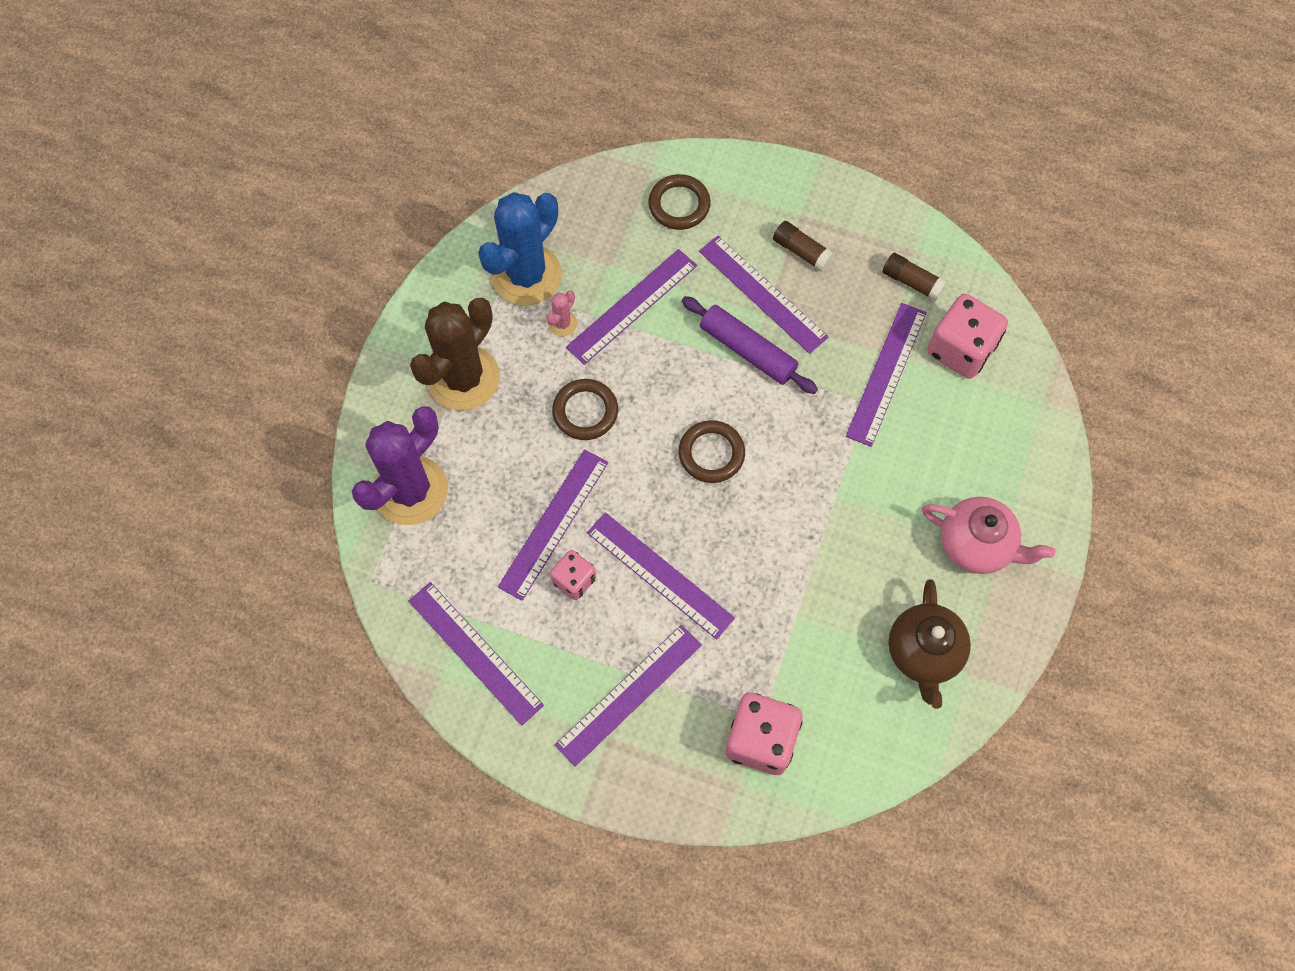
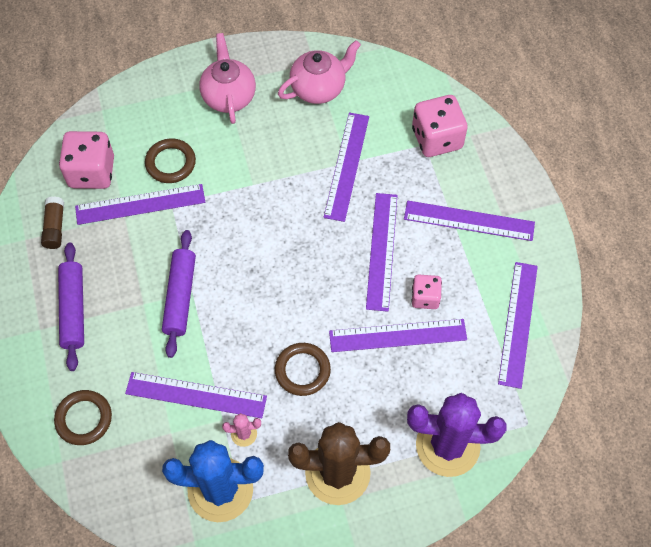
camera: 125 degrees left, 5 degrees down
brown ring [679,420,745,483] -> brown ring moved to [145,138,196,183]
purple ruler [699,236,828,354] -> purple ruler moved to [324,113,369,222]
brown glue stick [773,221,835,272] -> purple rolling pin [58,242,84,371]
brown teapot [889,580,971,709] -> pink teapot [278,40,361,104]

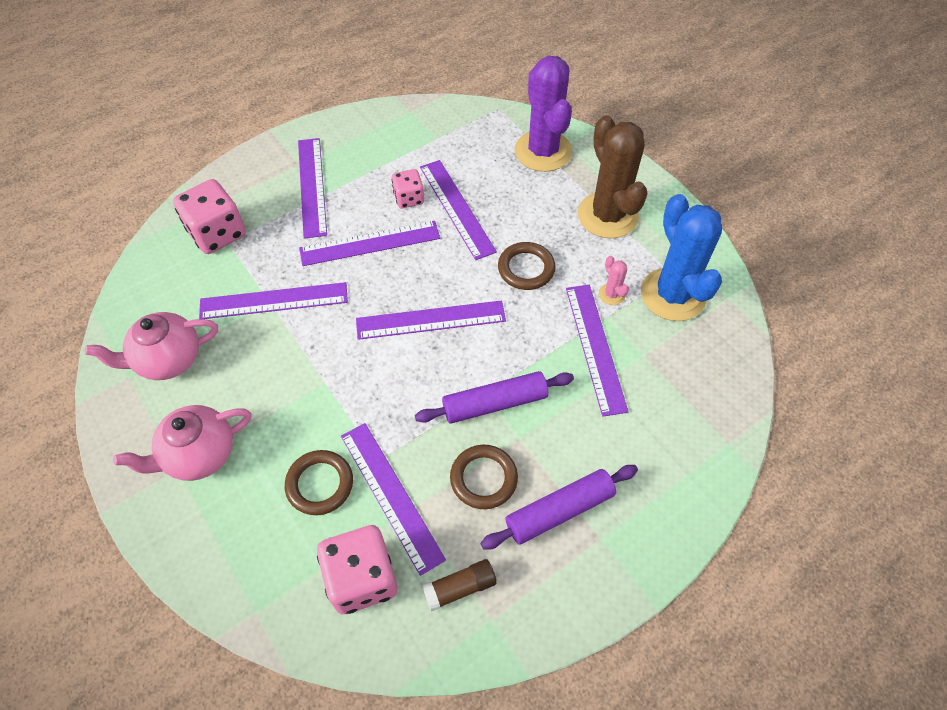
camera: 110 degrees left, 5 degrees down
brown ring [54,390,112,445] -> brown ring moved to [450,445,518,509]
pink teapot [278,40,361,104] -> pink teapot turned 60 degrees counterclockwise [85,312,218,380]
purple ruler [498,262,538,389] -> purple ruler moved to [356,300,506,340]

